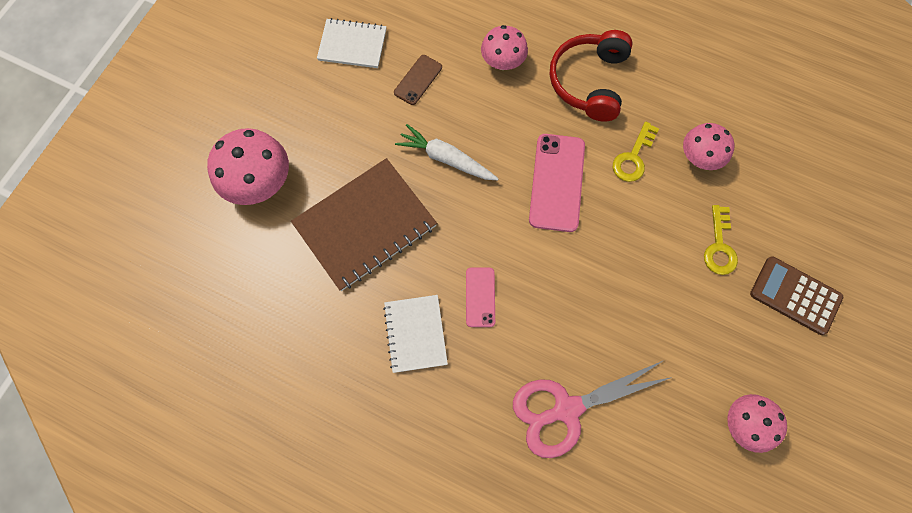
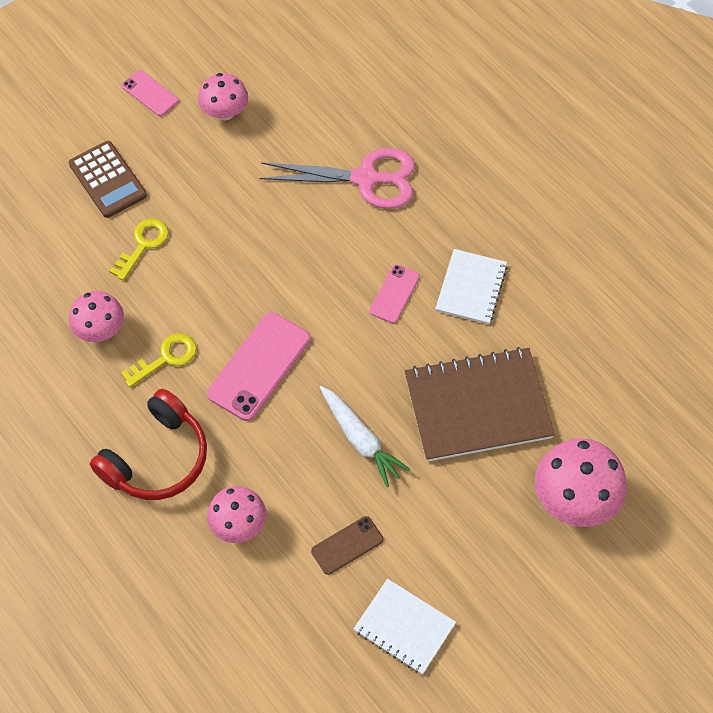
camera: 155 degrees left, 10 degrees down
none -> pink phone [122,70,179,116]

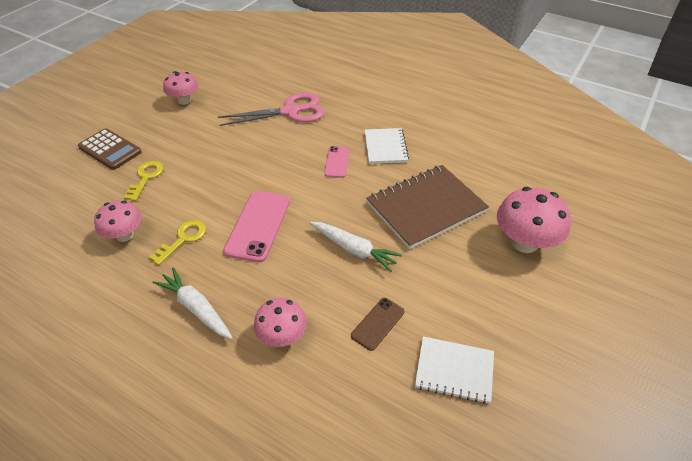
camera: 20 degrees left, 15 degrees down
red headphones [90,389,207,500] -> white carrot [153,267,233,339]
pink phone [122,70,179,116] -> none

